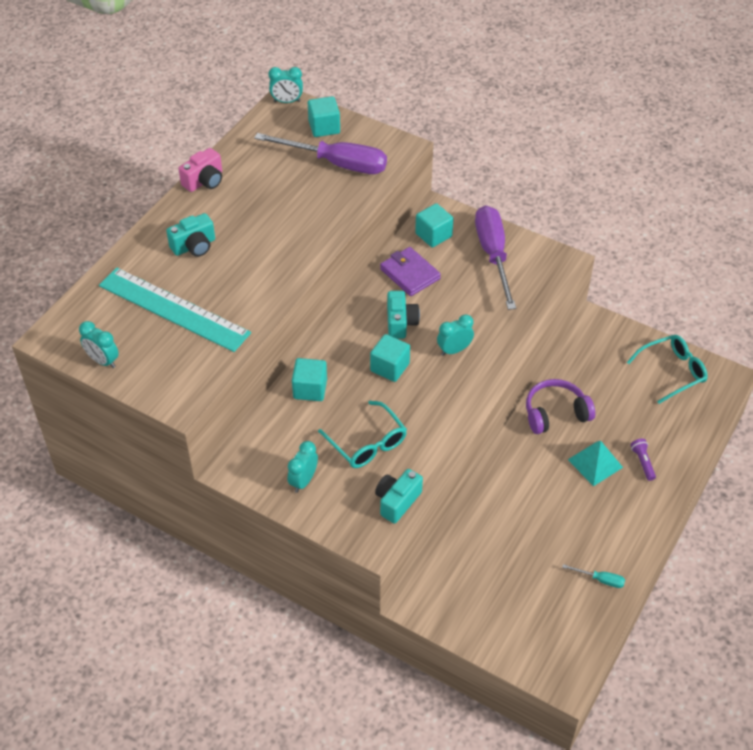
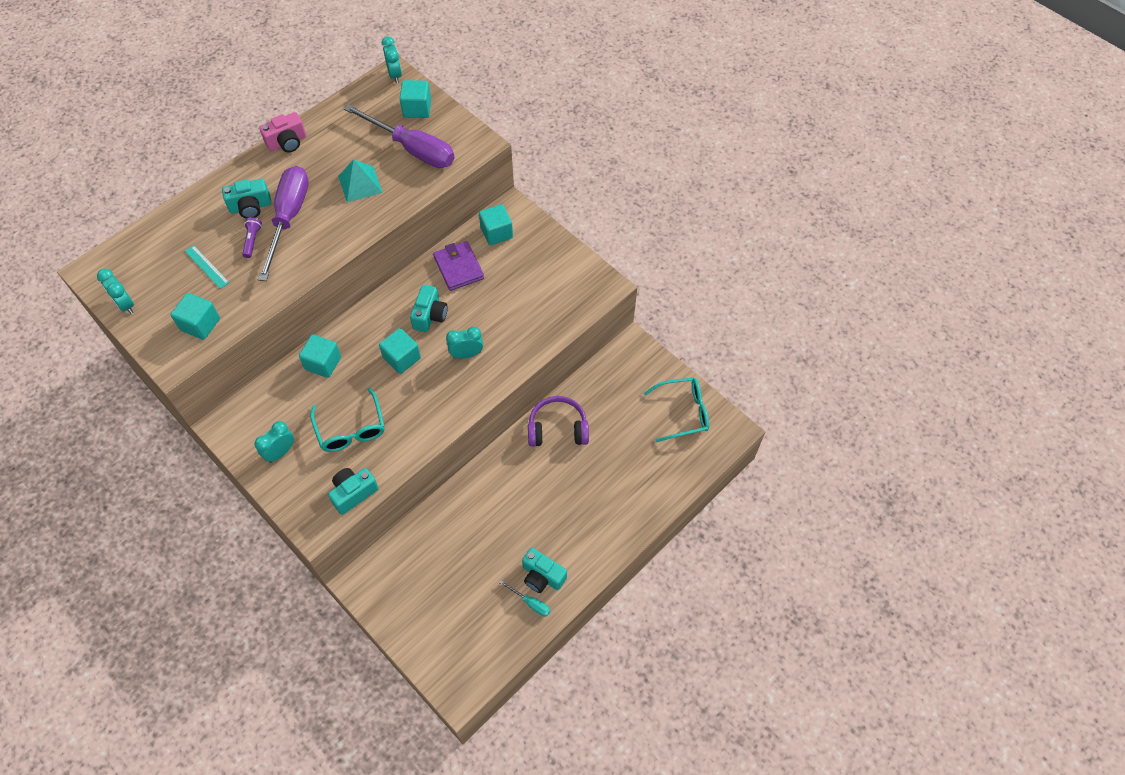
camera: 15 degrees right, 10 degrees up
turquoise ruler [99,267,251,352] -> turquoise ruler [185,245,230,289], size x0.40
turquoise clock [268,67,303,103] -> turquoise clock turned 120 degrees counterclockwise [382,36,402,83]
purple screwdriver [475,205,516,310] -> purple screwdriver moved to [258,166,309,281]
turquoise pyramid [568,441,623,486] -> turquoise pyramid moved to [338,159,383,202]
purple flashlight [631,439,656,481] -> purple flashlight moved to [242,217,262,258]
none -> turquoise cube [171,293,220,340]
none -> turquoise camera [522,548,567,593]

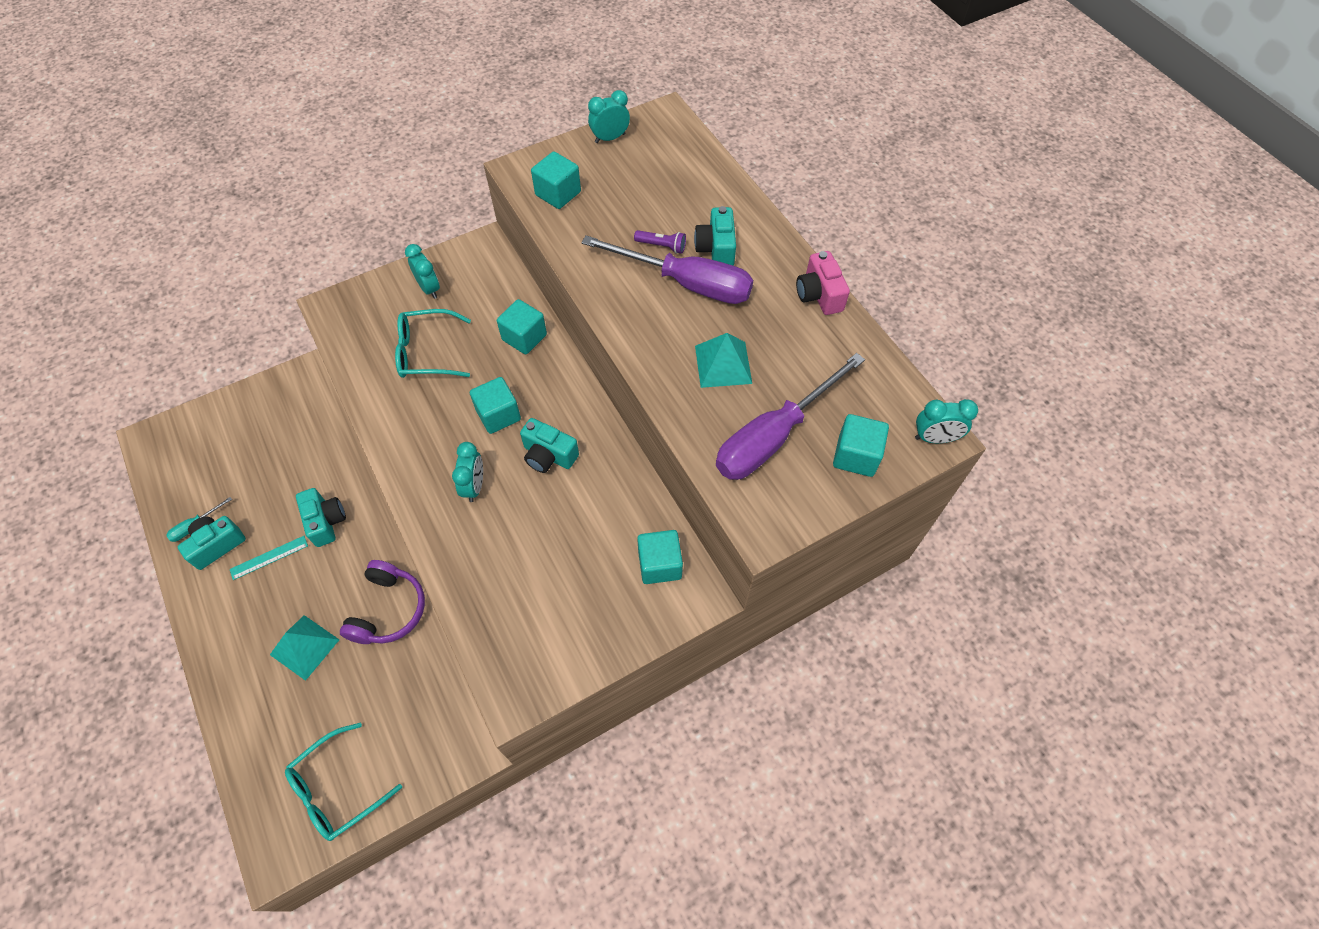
camera: 105 degrees right, 0 degrees up
turquoise ruler [185,245,230,289] -> turquoise ruler moved to [230,536,308,580]
turquoise camera [328,468,379,515] -> turquoise camera moved to [296,488,346,547]
purple wallet [433,241,484,291] -> none
turquoise glasses [644,377,709,442] -> turquoise glasses turned 45 degrees clockwise [285,723,402,841]
none -> turquoise pyramid [270,615,339,681]

